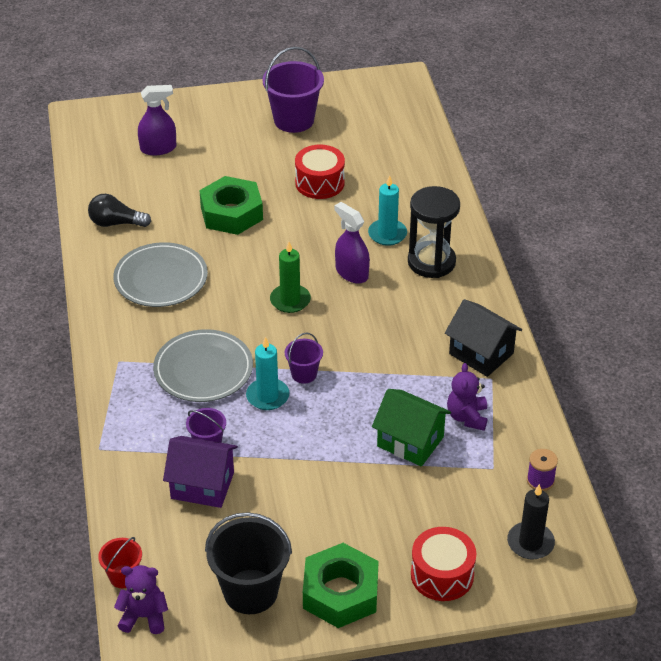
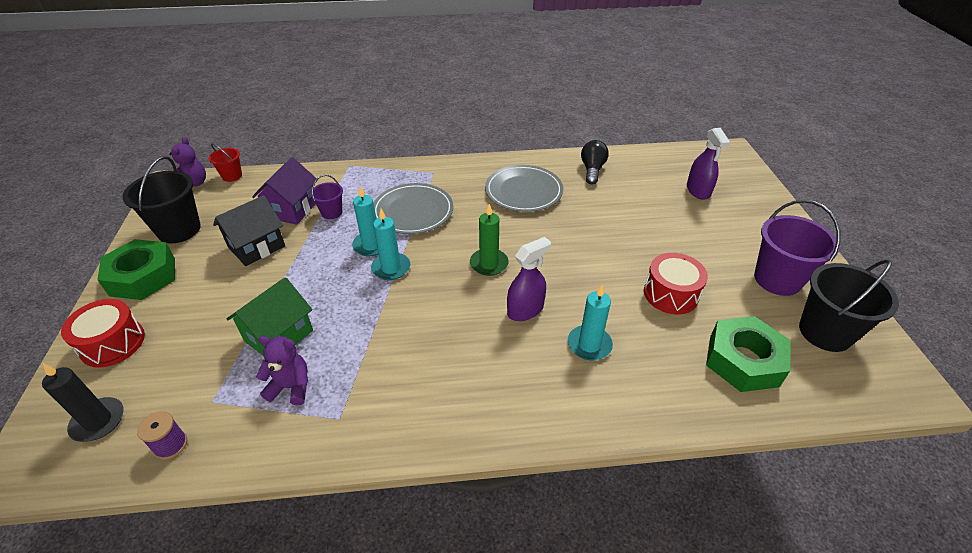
camera: 95 degrees right, 0 degrees up
green nut [199,176,263,235] -> green nut moved to [706,316,791,392]
purple bucket [285,332,323,384] -> turquoise candle [371,209,410,280]
black hourglass [408,186,460,278] -> none
black house [445,299,522,377] -> black house moved to [213,195,285,266]
none -> black bucket [799,259,899,352]

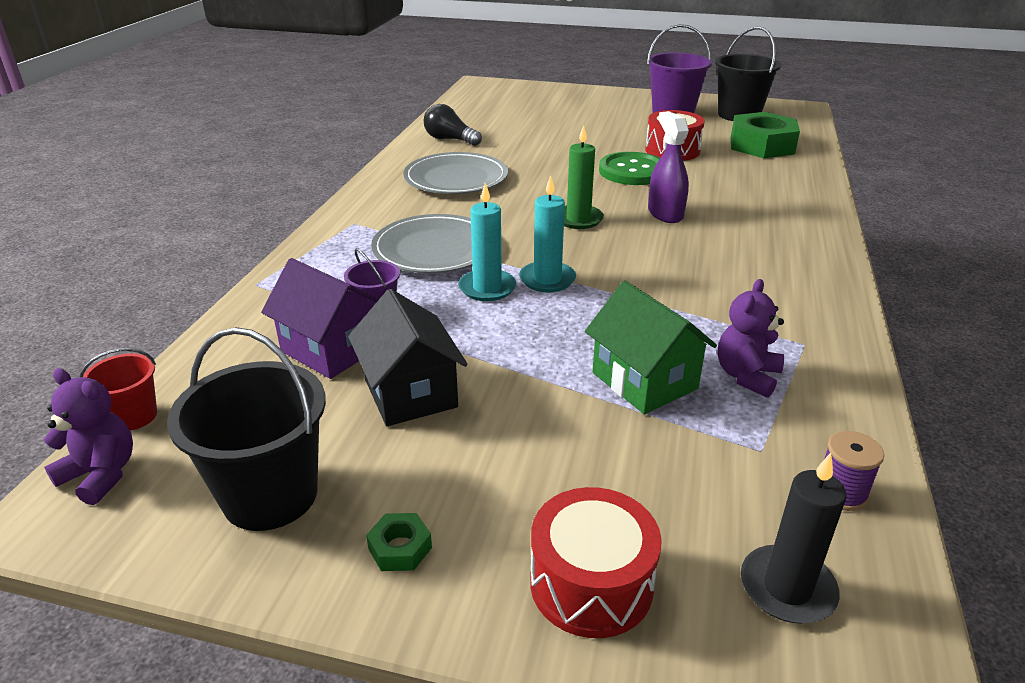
camera: 70 degrees left, 10 degrees down
green nut [98,239,175,300] -> green nut [366,513,432,571], size x0.41
turquoise candle [568,285,613,360] -> none
purple spray bottle [687,128,730,200] -> none
none -> green button [599,152,660,185]

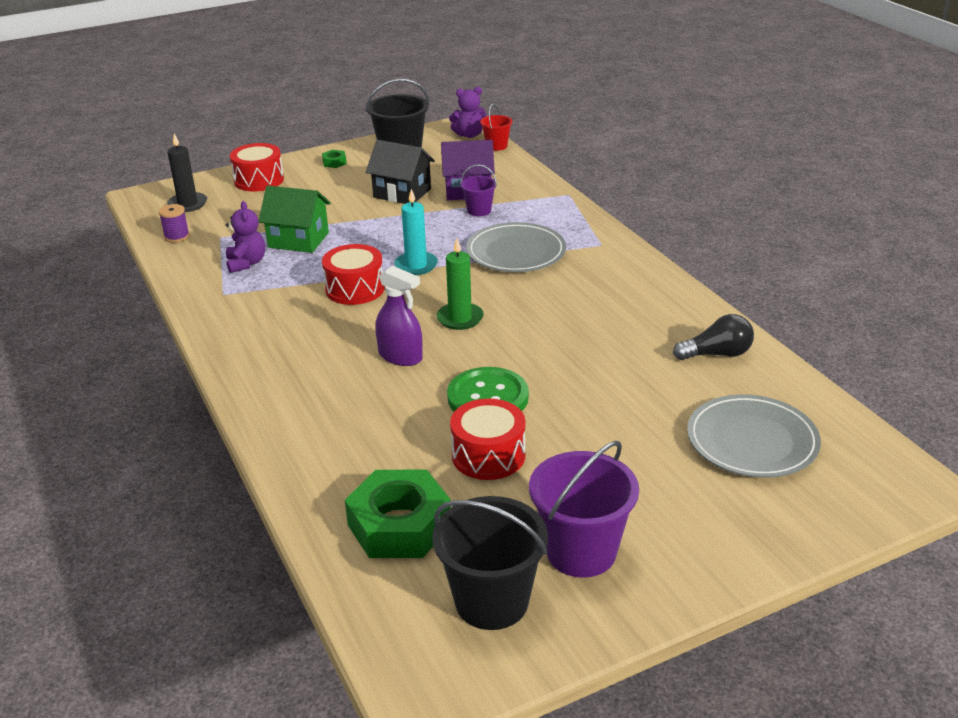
camera: 140 degrees right, 0 degrees up
grey plate [403,152,508,194] -> grey plate moved to [687,394,821,478]
turquoise candle [458,183,516,301] -> none
none -> red drum [322,244,385,305]

